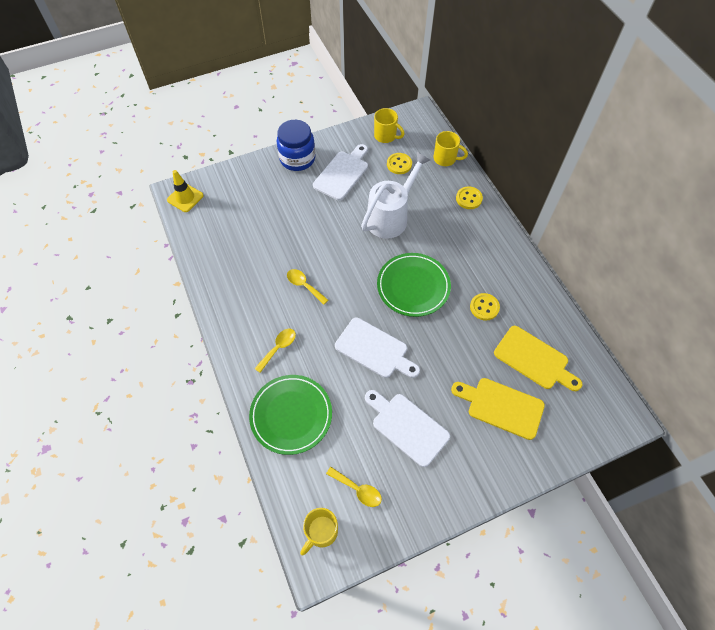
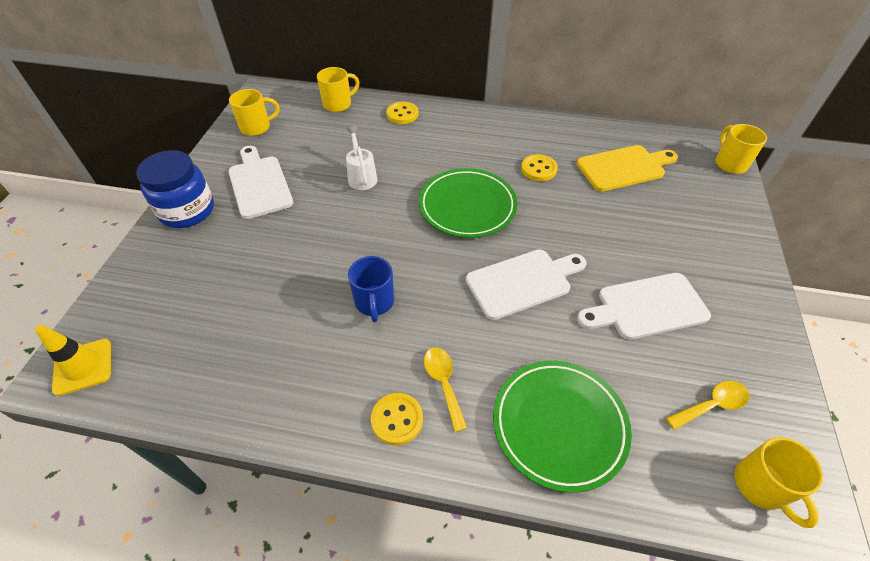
camera: 55 degrees left, 10 degrees down
yellow spoon [287,269,328,305] -> blue mug [348,256,394,322]
white watering can [361,152,430,239] -> white watering can [346,126,377,190], size x0.53
yellow button [387,153,412,174] -> yellow button moved to [371,393,423,445]
yellow cutting board [451,378,545,440] -> none
none -> yellow mug [715,124,767,174]

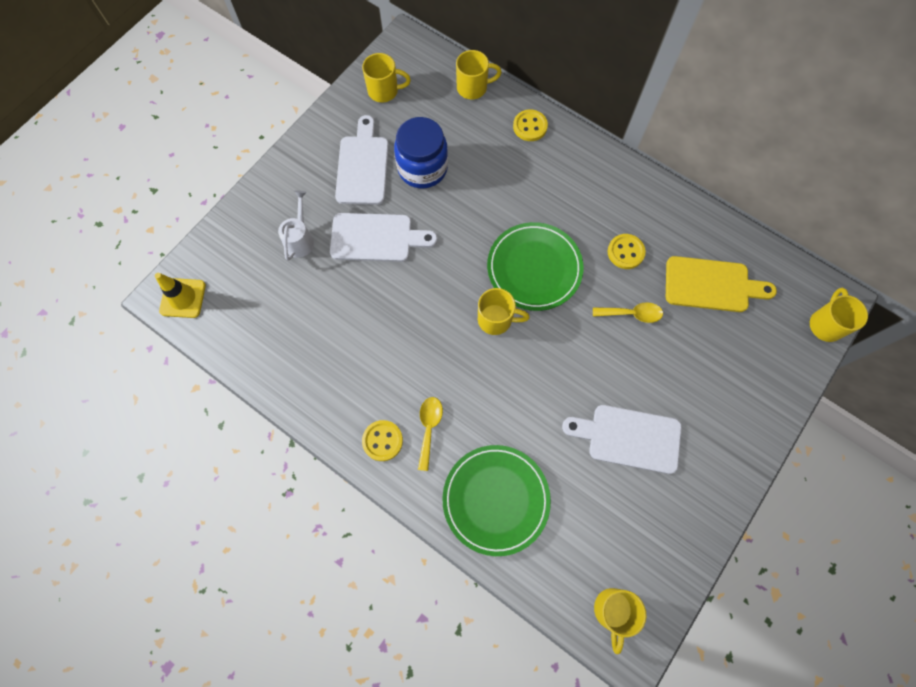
camera: 25 degrees right, 20 degrees up
blue jar [136,150,214,228] -> blue jar moved to [394,117,448,188]
white watering can [346,126,377,190] -> white watering can moved to [278,190,314,261]
blue mug [348,256,394,322] -> none
white cutting board [466,250,586,320] -> white cutting board moved to [330,213,437,262]
yellow spoon [666,381,750,430] -> yellow spoon moved to [593,302,663,323]
none -> yellow mug [478,288,530,335]

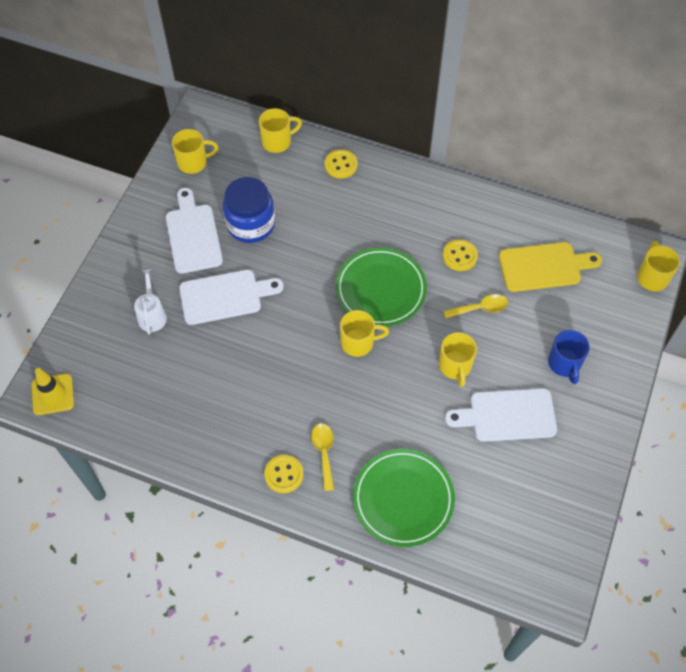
camera: 15 degrees left, 10 degrees down
yellow mug [594,588,646,654] -> yellow mug moved to [439,332,477,387]
none -> blue mug [548,330,590,384]

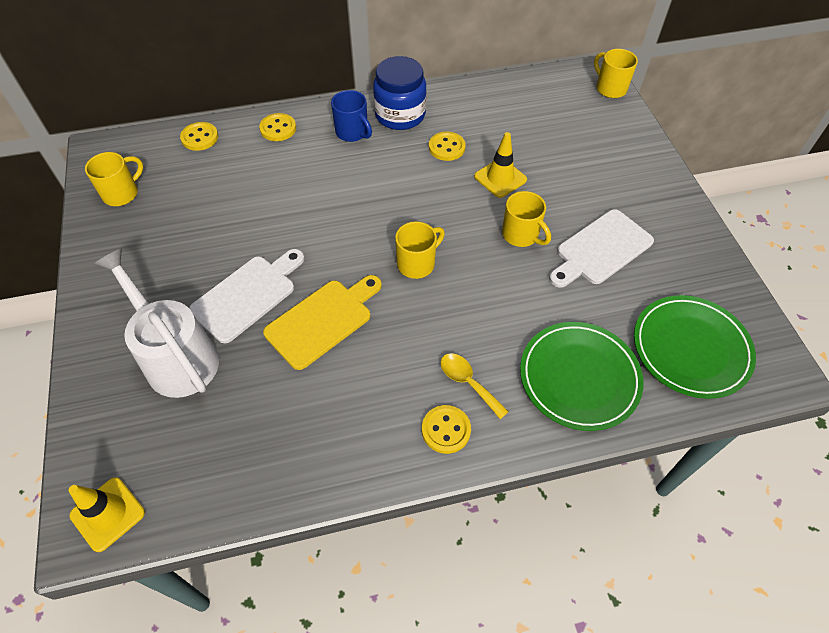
camera: 35 degrees left, 5 degrees down
white watering can [134,268,167,334] -> white watering can [94,249,219,398], size x1.89
white cutting board [166,188,223,274] -> none
blue jar [223,177,275,243] -> blue jar moved to [373,56,426,130]
yellow mug [259,108,302,153] -> yellow button [180,122,218,151]
green plate [335,247,427,326] -> green plate moved to [634,295,756,399]
yellow spoon [444,294,508,319] -> yellow traffic cone [474,132,527,198]
yellow cutting board [499,242,602,292] -> yellow cutting board moved to [263,275,382,370]
blue mug [548,330,590,384] -> blue mug moved to [331,90,372,142]

